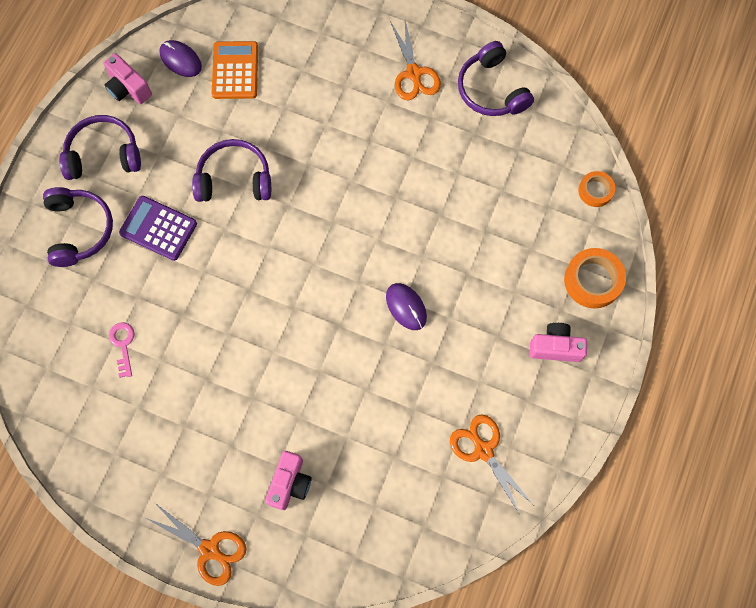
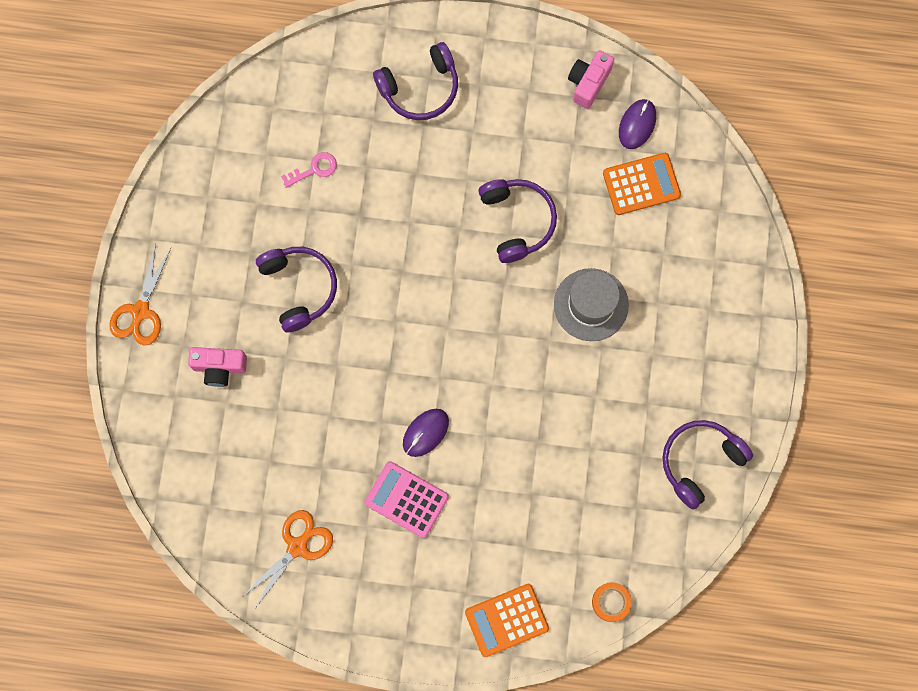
camera: 75 degrees right, 5 degrees up
purple headphones [59,115,141,180] -> purple headphones moved to [256,247,337,332]
purple calculator [119,196,197,261] -> none
orange scissors [390,20,441,100] -> none
pink camera [530,323,587,362] -> none
orange tape [564,248,626,308] -> orange calculator [465,584,549,657]
none -> pink calculator [364,461,449,538]
none -> grey hat [554,268,629,341]

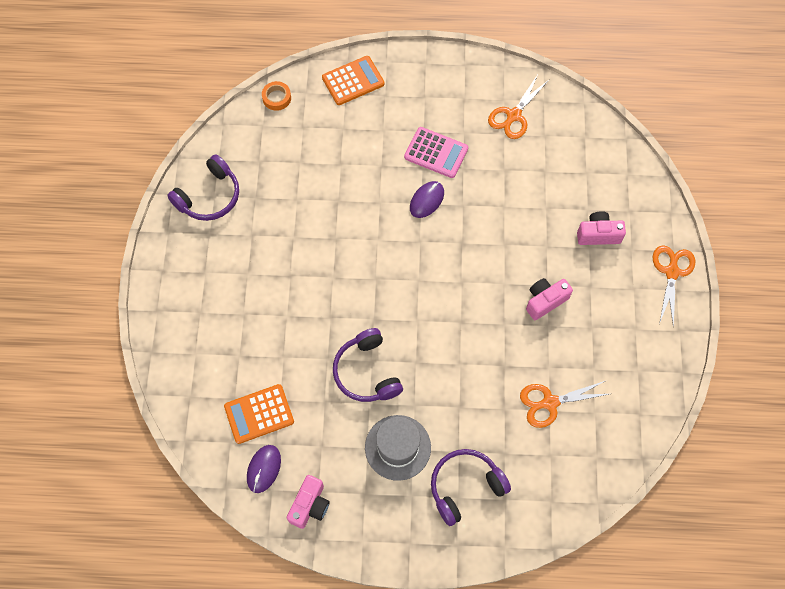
camera: 175 degrees right, 10 degrees down
purple headphones [256,247,337,332] -> pink camera [526,278,573,320]
pink key [281,152,337,188] -> orange scissors [520,380,609,428]
grey hat [554,268,629,341] -> grey hat moved to [365,415,431,481]

